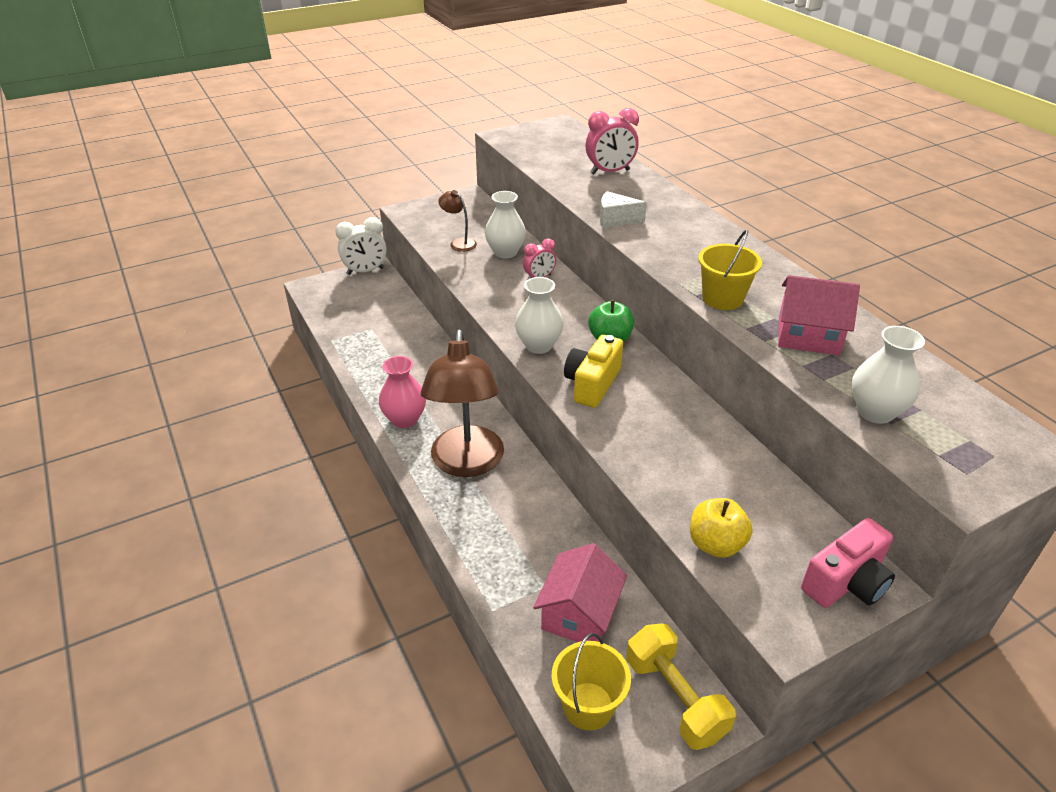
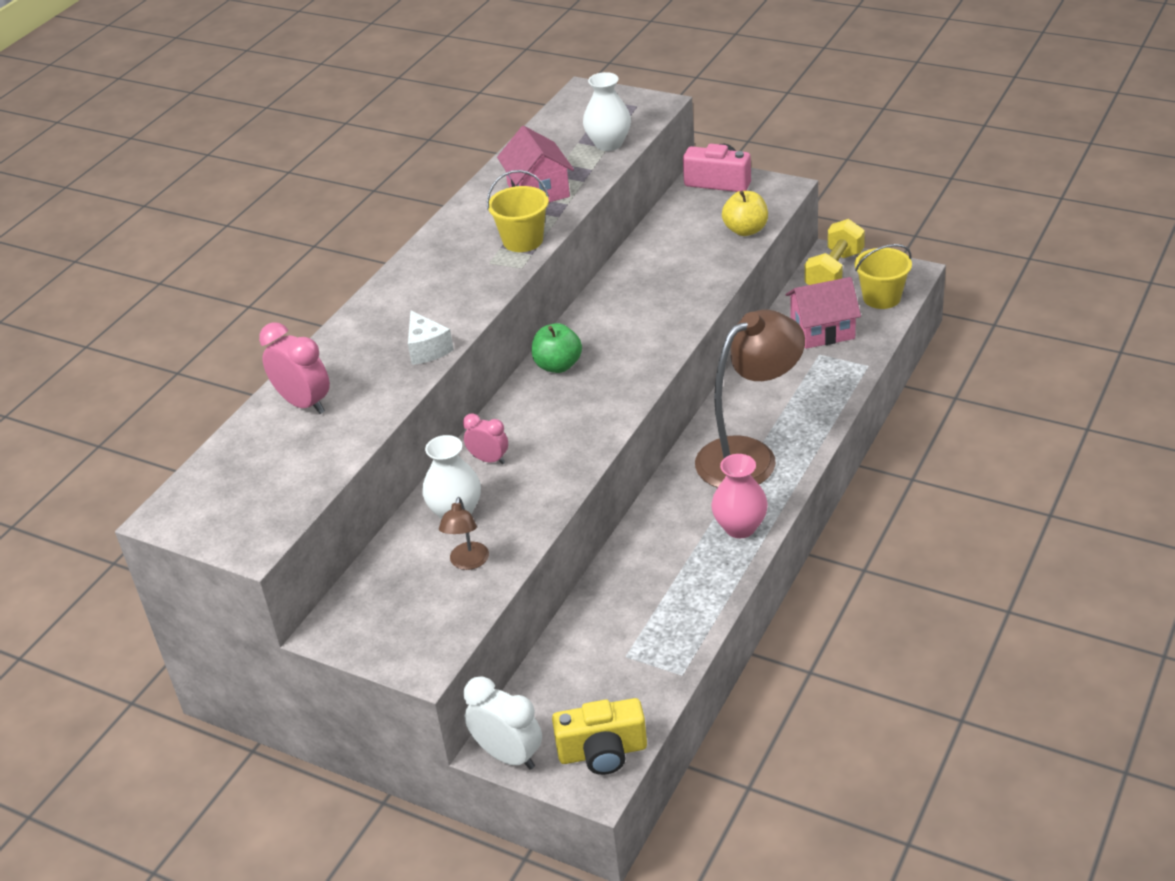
camera: 120 degrees left, 0 degrees up
white vase [515,277,563,354] -> none
yellow camera [564,335,623,408] -> yellow camera moved to [552,698,647,775]

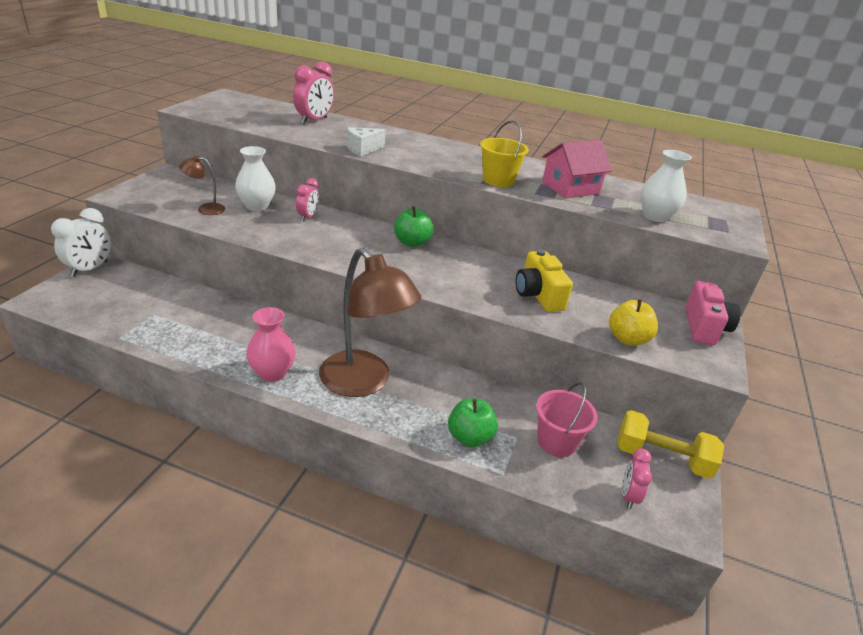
camera: 75 degrees right, 5 degrees down
yellow camera [552,698,647,775] -> yellow camera moved to [516,249,573,312]
pink house [786,277,861,349] -> pink bucket [536,382,598,457]
yellow bucket [855,244,912,309] -> pink clock [622,448,652,509]
none -> green apple [448,398,498,447]

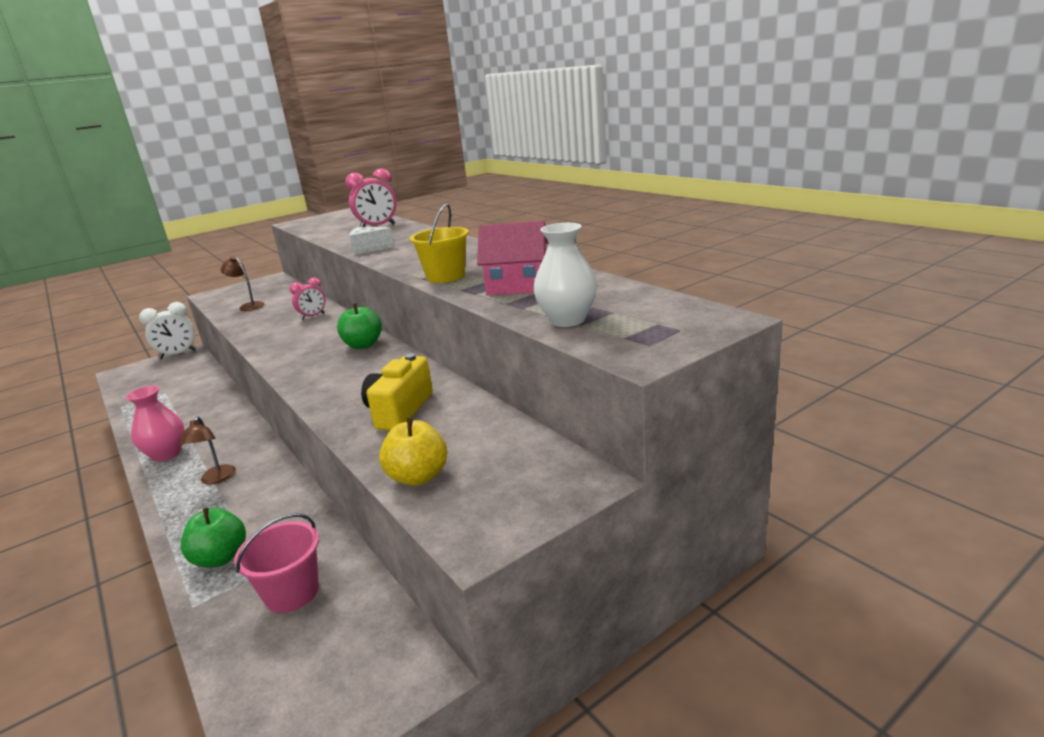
camera: 40 degrees right, 10 degrees down
white vase [235,146,276,211] -> none
brown lamp [319,248,421,397] -> brown lamp [179,416,236,485], size x0.44
yellow dumbbell [617,410,724,479] -> none
pink clock [622,448,652,509] -> none
pink camera [685,281,741,345] -> none

